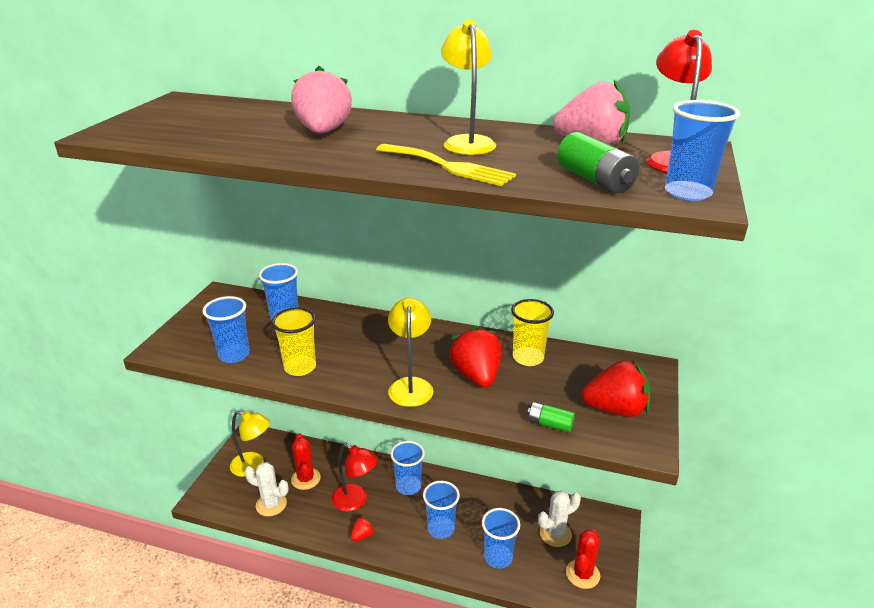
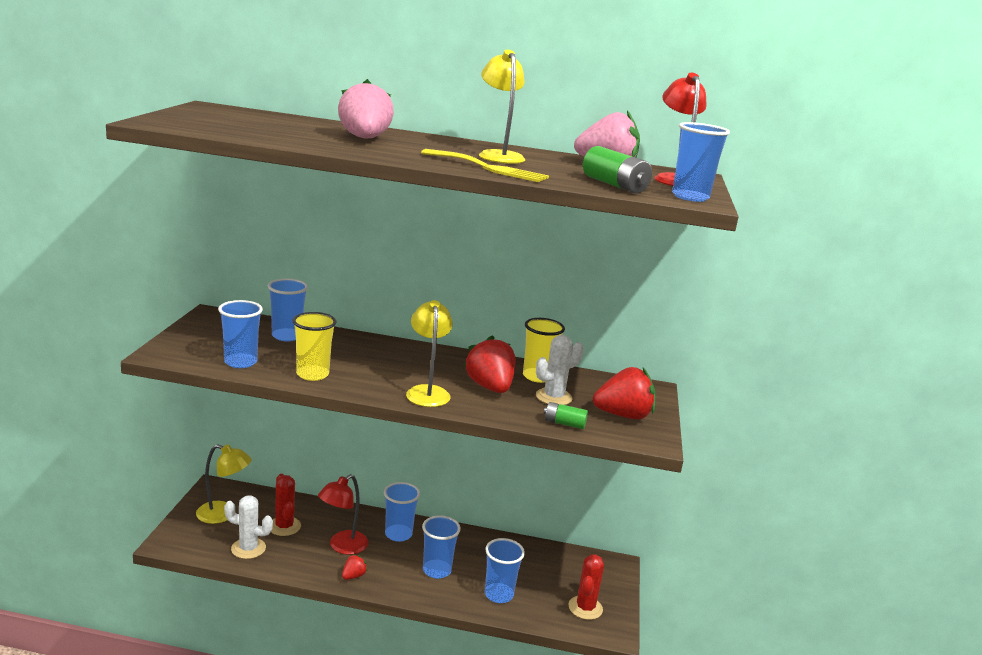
camera: 10 degrees left, 10 degrees down
red lamp [332,444,378,512] -> red lamp turned 105 degrees clockwise [318,474,369,555]
white cactus [538,491,581,547] -> white cactus moved to [536,335,584,405]

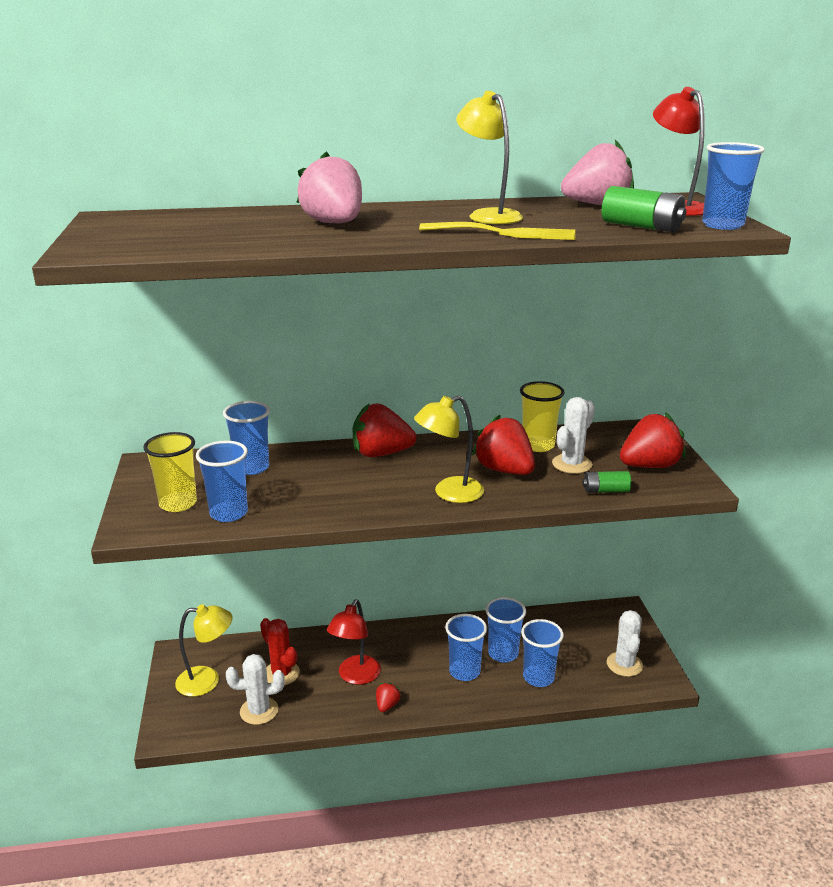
camera: 15 degrees left, 5 degrees up
yellow cup [292,312,336,381] -> yellow cup moved to [143,432,197,512]
blue cup [384,482,420,542] -> blue cup moved to [486,597,526,663]
yellow lamp [406,300,453,407] -> yellow lamp turned 90 degrees counterclockwise [414,395,484,503]
red cactus [568,554,604,620] -> white cactus [607,610,643,677]
none -> red strawberry [353,403,416,457]

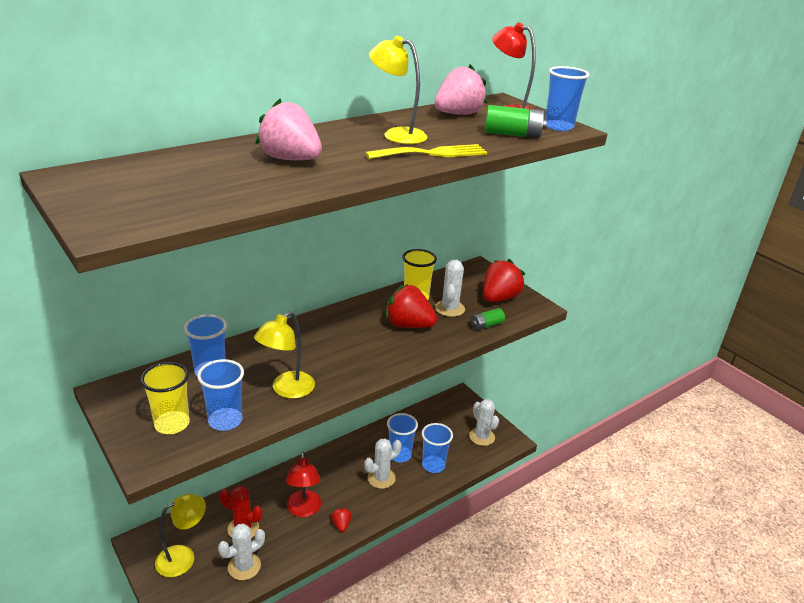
camera: 30 degrees left, 5 degrees up
red strawberry [353,403,416,457] -> none
yellow lamp [414,395,484,503] -> yellow lamp moved to [254,311,315,399]
blue cup [445,614,487,681] -> white cactus [364,438,401,489]

